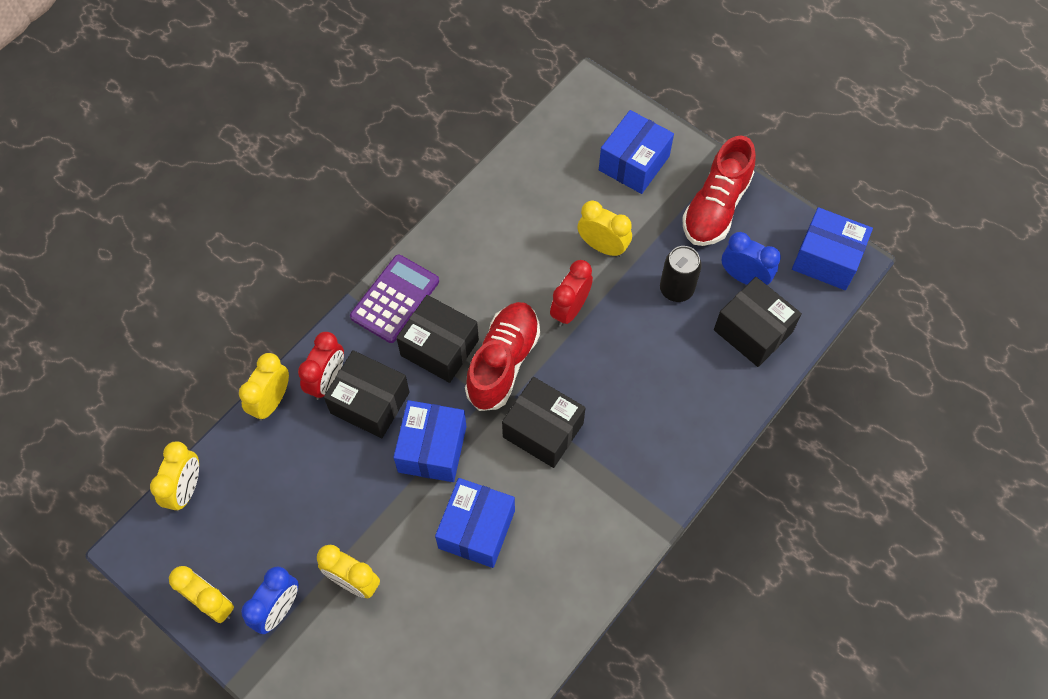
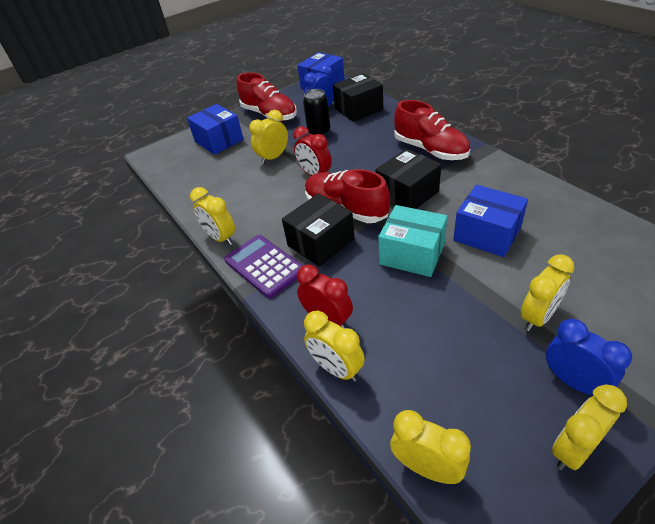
camera: 70 degrees left, 20 degrees down
black box [324,350,410,438] -> none
blue box [393,400,466,482] -> turquoise box [378,205,447,277]
none -> yellow clock [190,187,235,245]
none -> red shoe [394,100,470,160]

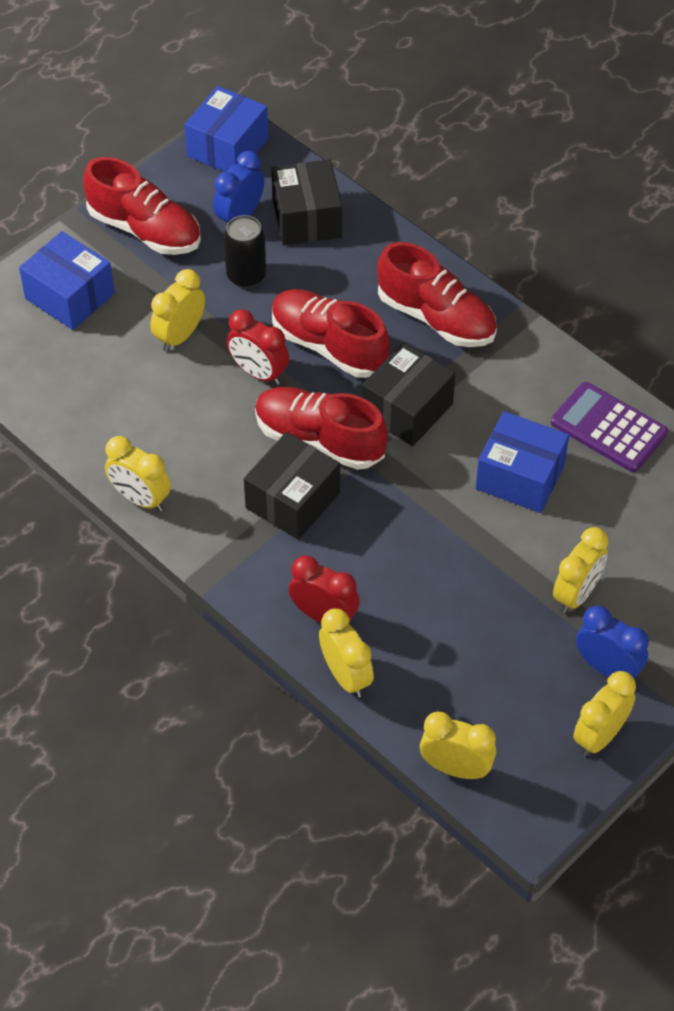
camera: 15 degrees left, 10 degrees up
purple calculator [224,235,303,298] -> purple calculator moved to [551,382,668,472]
yellow clock [304,311,365,382] -> yellow clock turned 150 degrees counterclockwise [319,609,374,697]
black box [333,73,383,122] -> black box turned 60 degrees counterclockwise [271,159,342,245]
turquoise box [378,205,447,277] -> none
none -> red shoe [272,289,390,378]

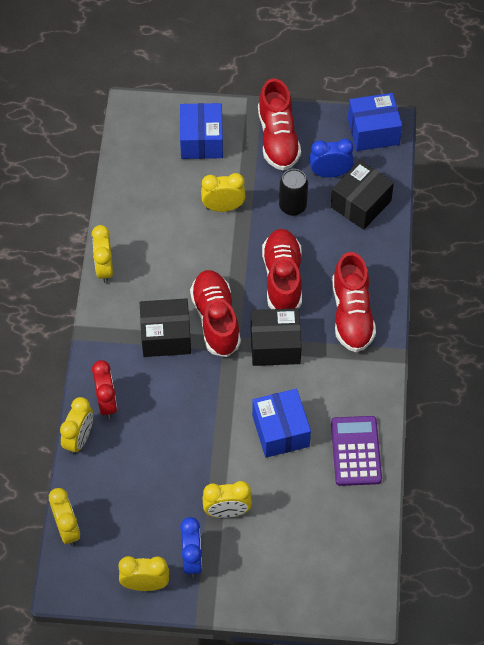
camera: 50 degrees right, 5 degrees up
red clock [227,309,289,385] -> none

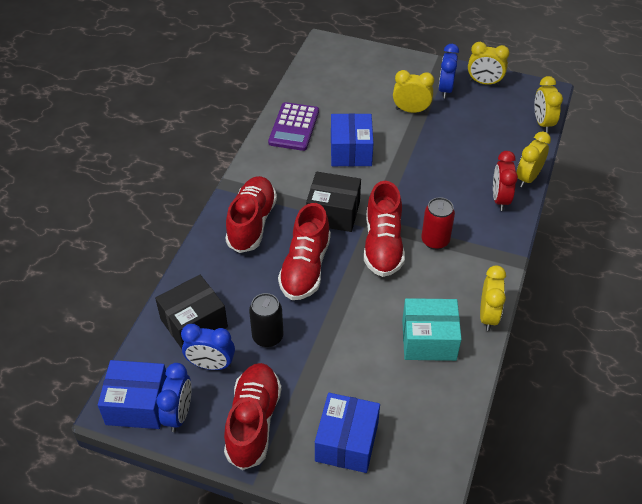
camera: 165 degrees left, 10 degrees down
black box [140,298,191,357] -> red can [421,197,455,250]
yellow clock [201,173,246,212] -> none
none -> blue clock [156,363,192,432]
none -> turquoise box [402,298,462,361]

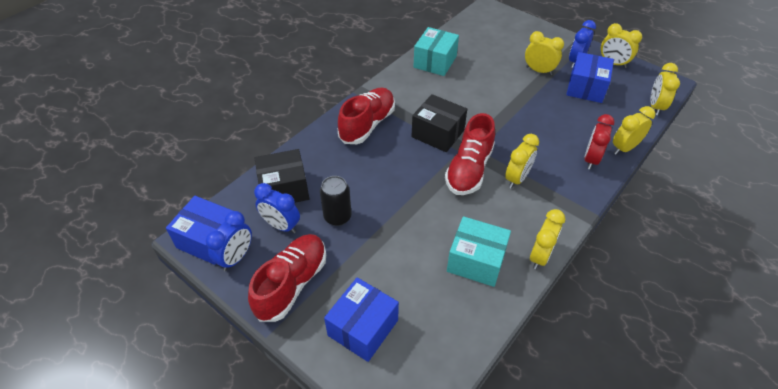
camera: 20 degrees right, 0 degrees up
purple calculator [268,102,319,151] -> turquoise box [413,27,459,76]
red shoe [278,203,331,300] -> none
blue box [331,113,374,167] -> blue box moved to [566,52,614,103]
red can [421,197,455,250] -> yellow clock [505,134,539,188]

